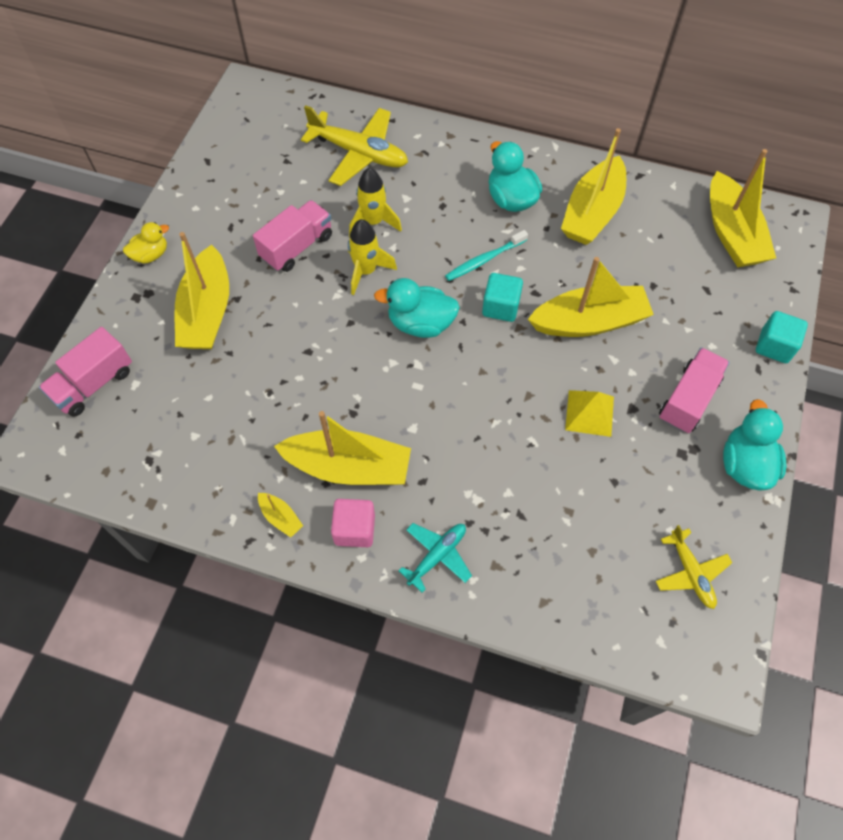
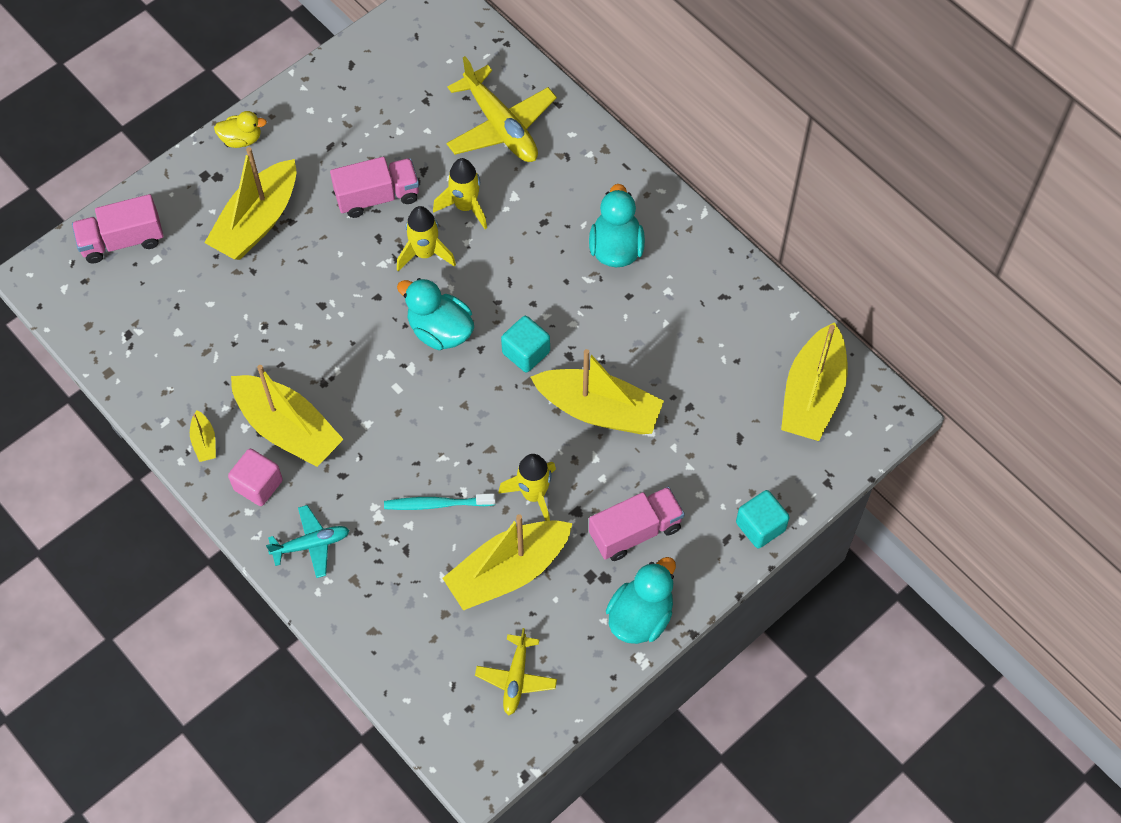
camera: 30 degrees right, 0 degrees up
turquoise toothbrush [445,230,528,281] -> turquoise toothbrush moved to [384,493,496,510]
yellow boat [561,128,626,245] -> yellow boat moved to [442,514,573,610]
yellow pyramid [565,390,614,437] -> yellow rocket [498,454,556,521]

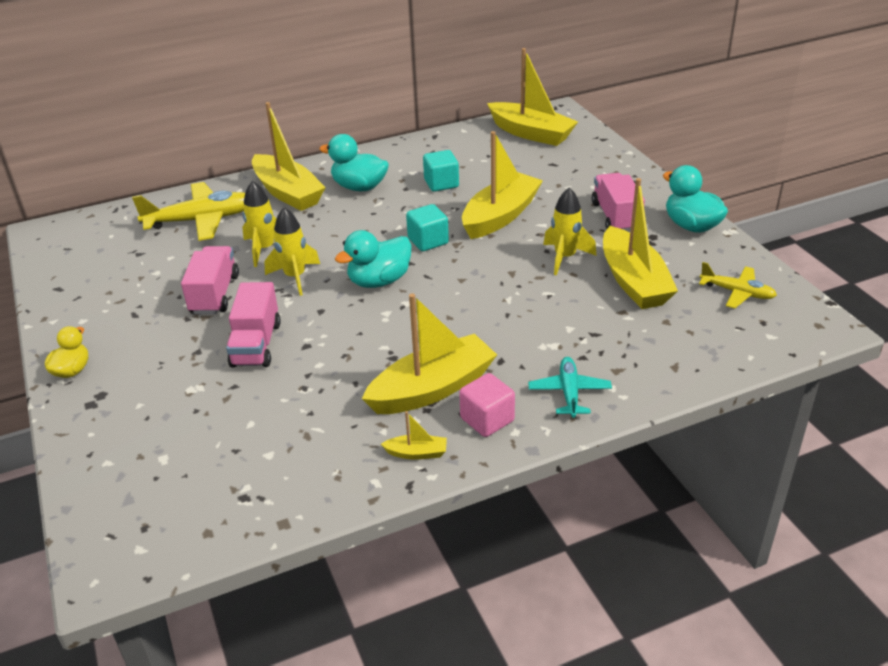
camera: 70 degrees left, 25 degrees down
pink truck [72,194,164,264] -> pink truck moved to [226,282,281,368]
yellow boat [204,147,297,260] -> yellow boat moved to [252,102,326,211]
turquoise toothbrush [384,493,496,510] -> none
turquoise cube [736,490,790,548] -> turquoise cube moved to [423,150,459,192]

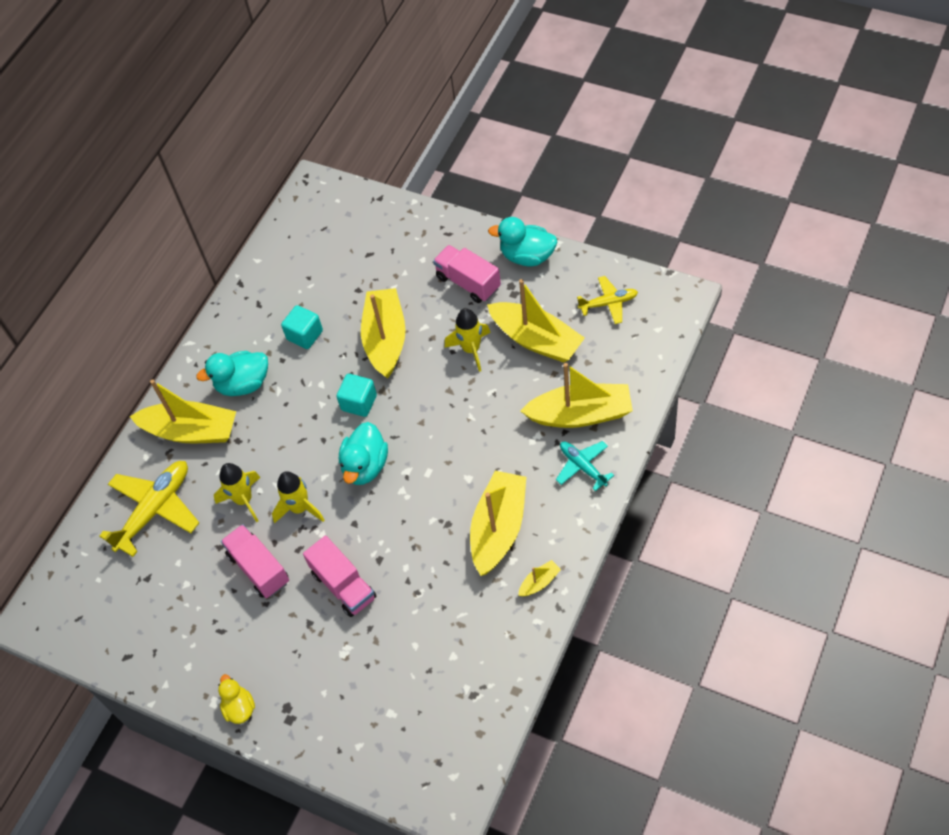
camera: 35 degrees left, 20 degrees up
pink cube [459,373,515,437] -> none
yellow boat [487,48,578,146] -> yellow boat moved to [521,363,633,428]

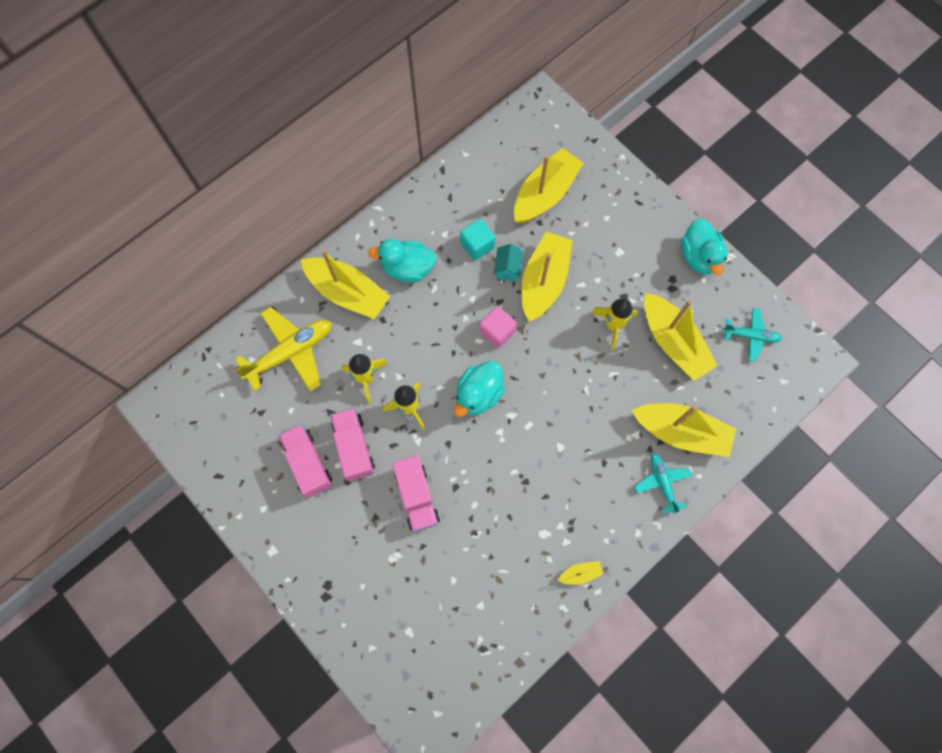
camera: 15 degrees right, 15 degrees up
yellow duck [218,674,255,724] -> none
turquoise cube [336,374,377,417] -> pink cube [479,306,517,348]
pink truck [433,245,501,303] -> pink truck moved to [278,424,332,498]
yellow boat [470,471,527,576] -> yellow boat moved to [514,148,584,224]
turquoise duck [488,217,557,267] -> turquoise duck turned 135 degrees counterclockwise [681,218,728,275]
yellow plane [577,276,638,324] -> turquoise plane [723,308,783,362]
none -> turquoise house [494,244,524,281]

